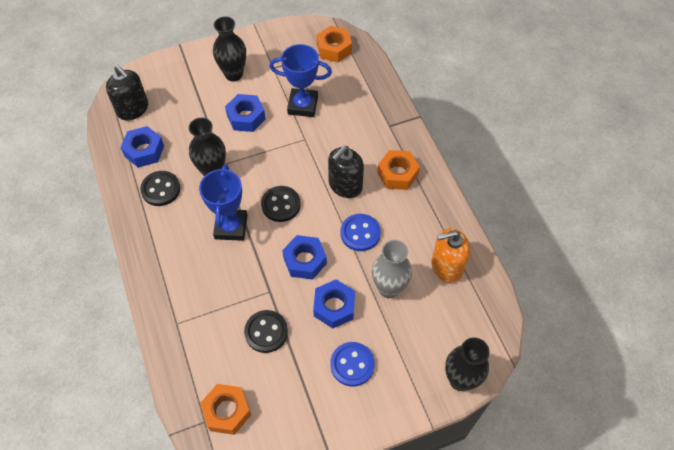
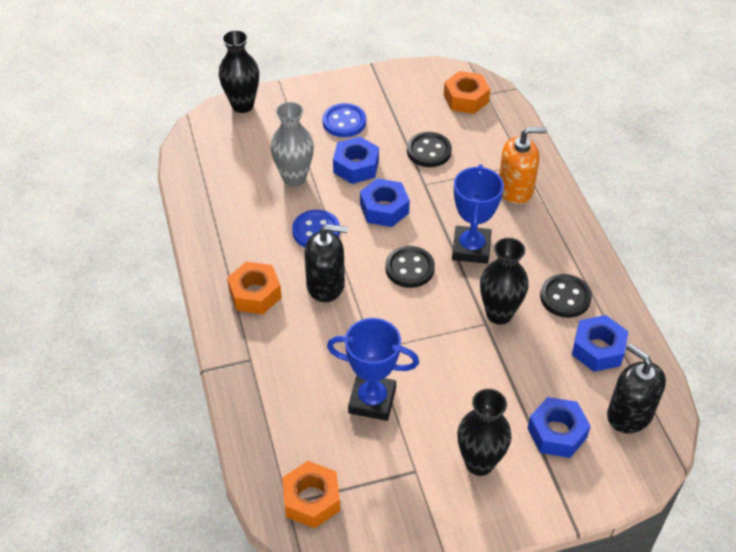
camera: 175 degrees left, 10 degrees down
blue nut [225,94,265,132] -> blue nut moved to [527,397,591,458]
black soap dispenser [328,146,364,198] -> black soap dispenser turned 45 degrees clockwise [304,224,348,302]
orange soap dispenser [431,228,470,283] -> orange soap dispenser moved to [499,127,547,204]

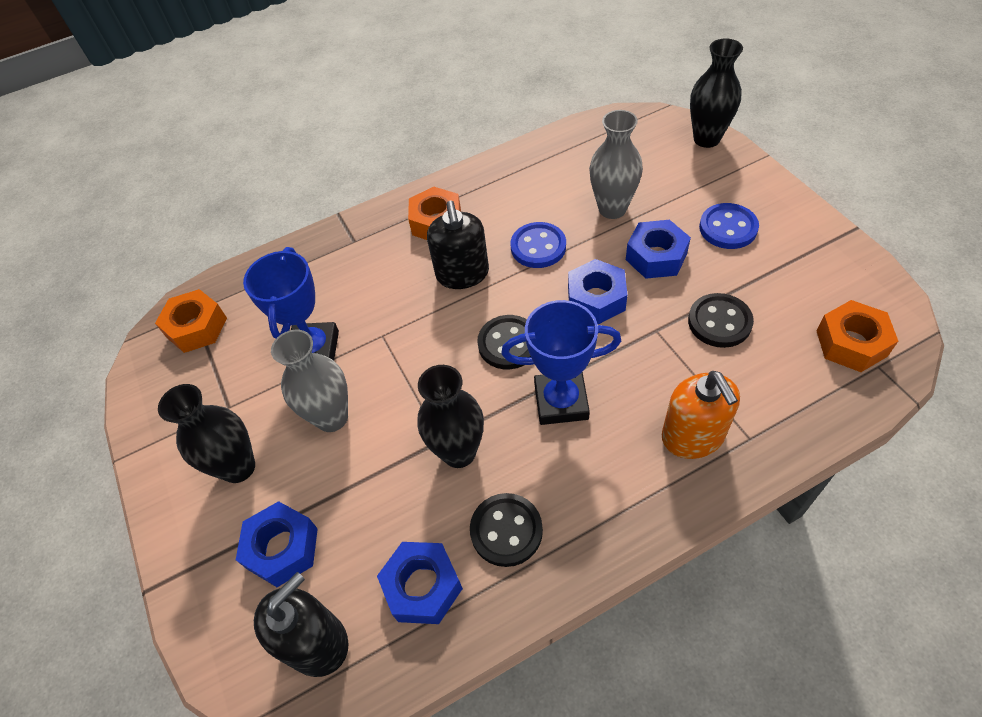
camera: 85 degrees right, 5 degrees up
none -> grey vase [271,330,348,432]

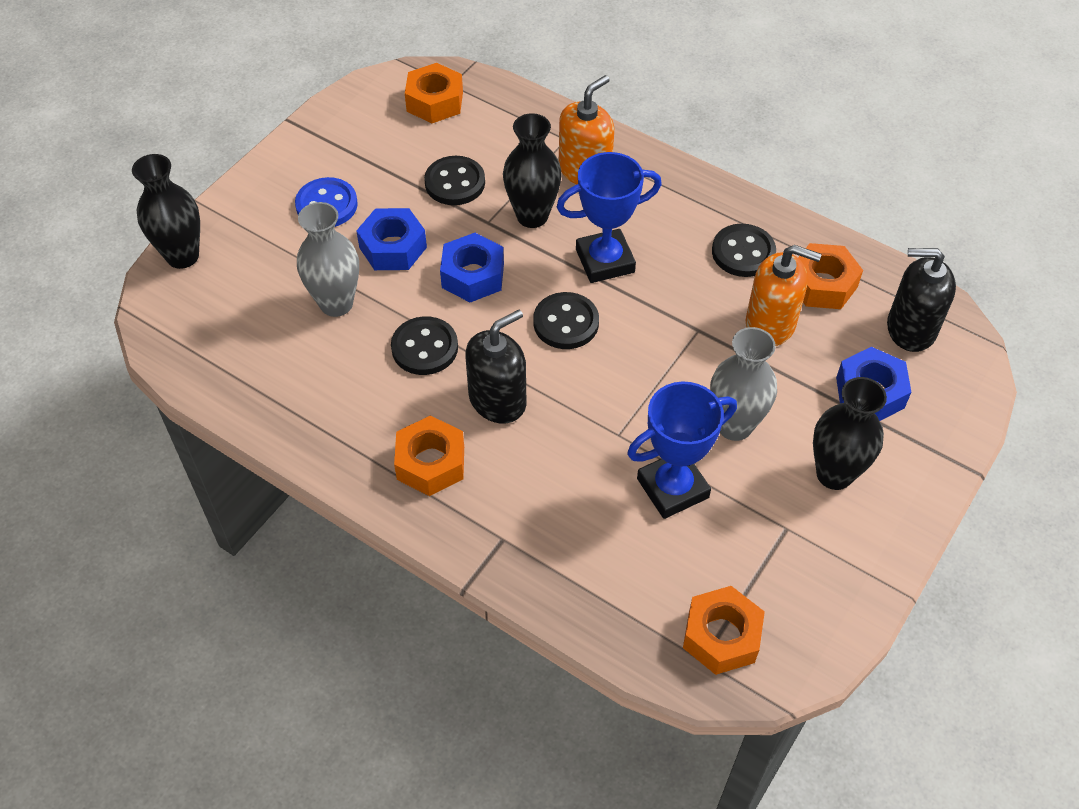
camera: 125 degrees left, 0 degrees up
blue nut [377,542,463,624] -> orange nut [798,243,863,309]
black vase [417,365,484,468] -> black vase moved to [503,113,562,228]
blue trophy [501,300,621,425] -> blue trophy turned 75 degrees counterclockwise [557,152,662,283]
blue button [510,222,566,268] -> black button [391,316,458,375]
none -> orange soap dispenser [746,245,822,346]

